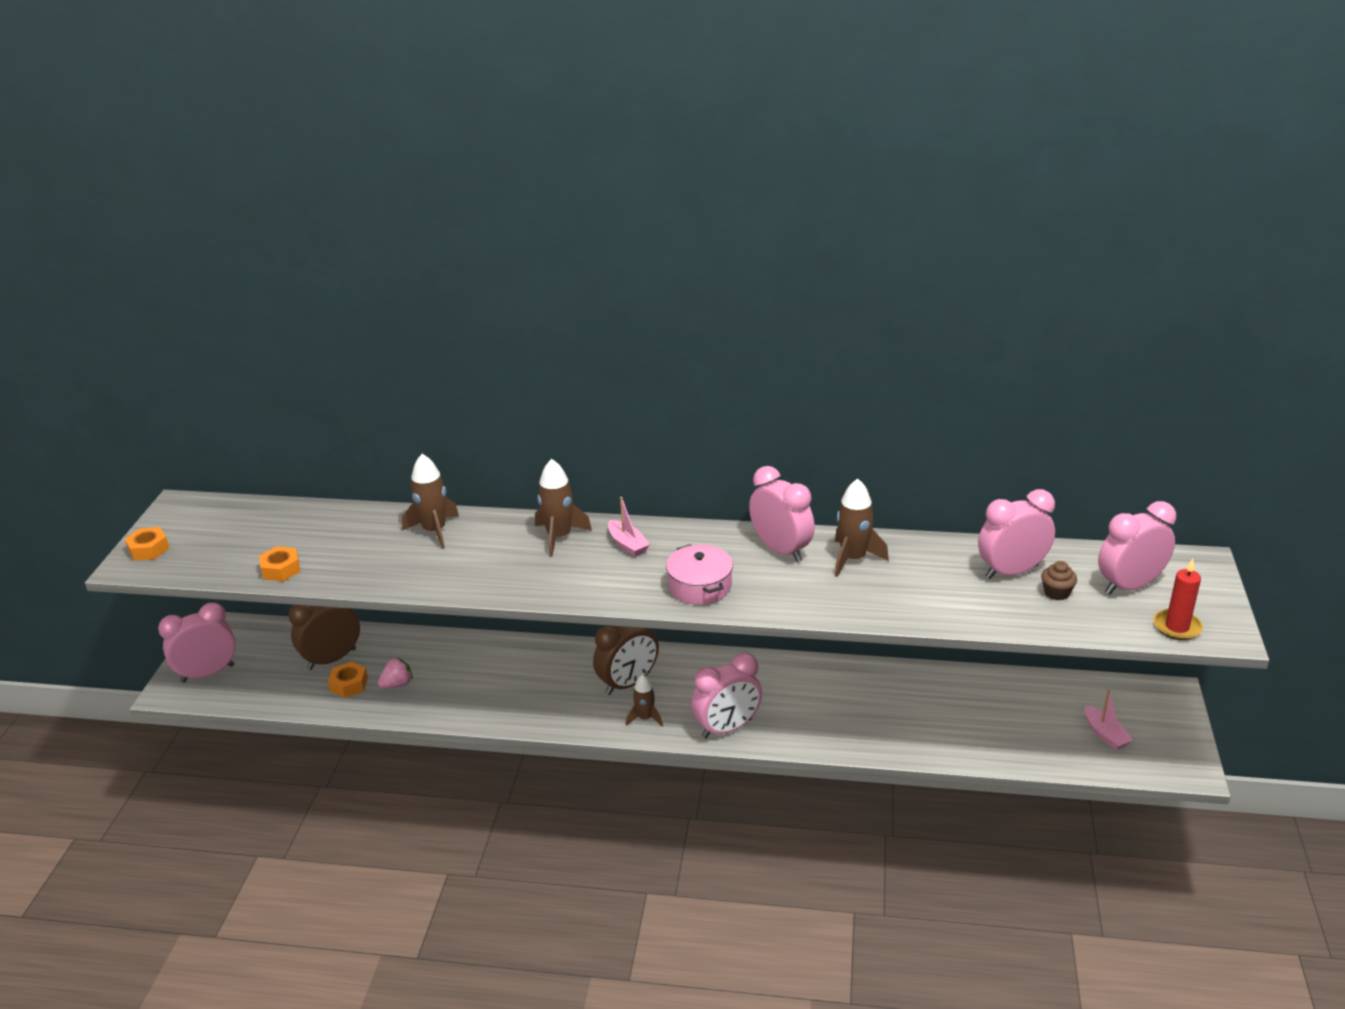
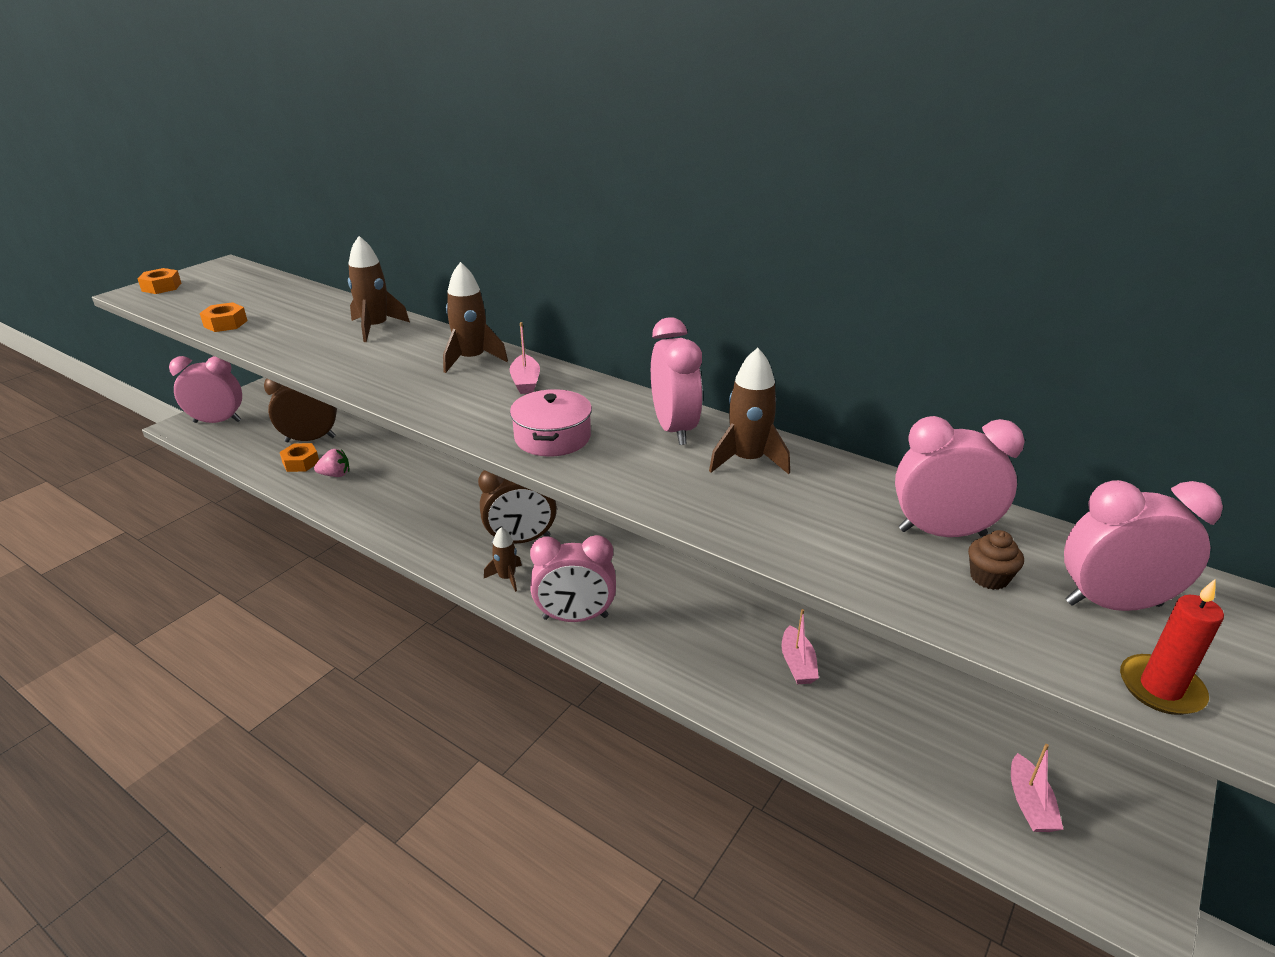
camera: 25 degrees right, 0 degrees up
none -> pink boat [781,609,819,684]

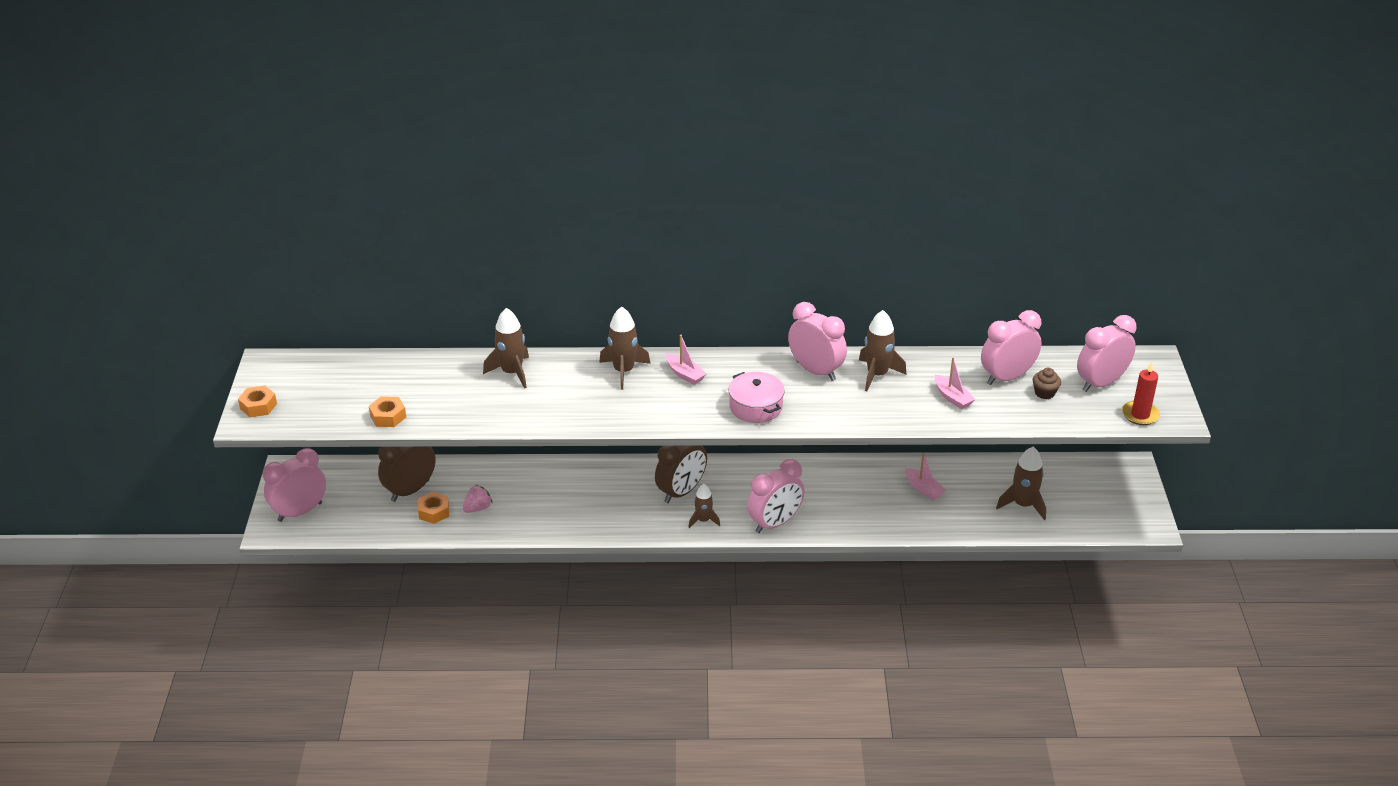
camera: 35 degrees left, 5 degrees up
pink boat [1011,744,1064,832] -> pink boat moved to [935,357,976,409]
none -> brown rocket [996,447,1046,520]

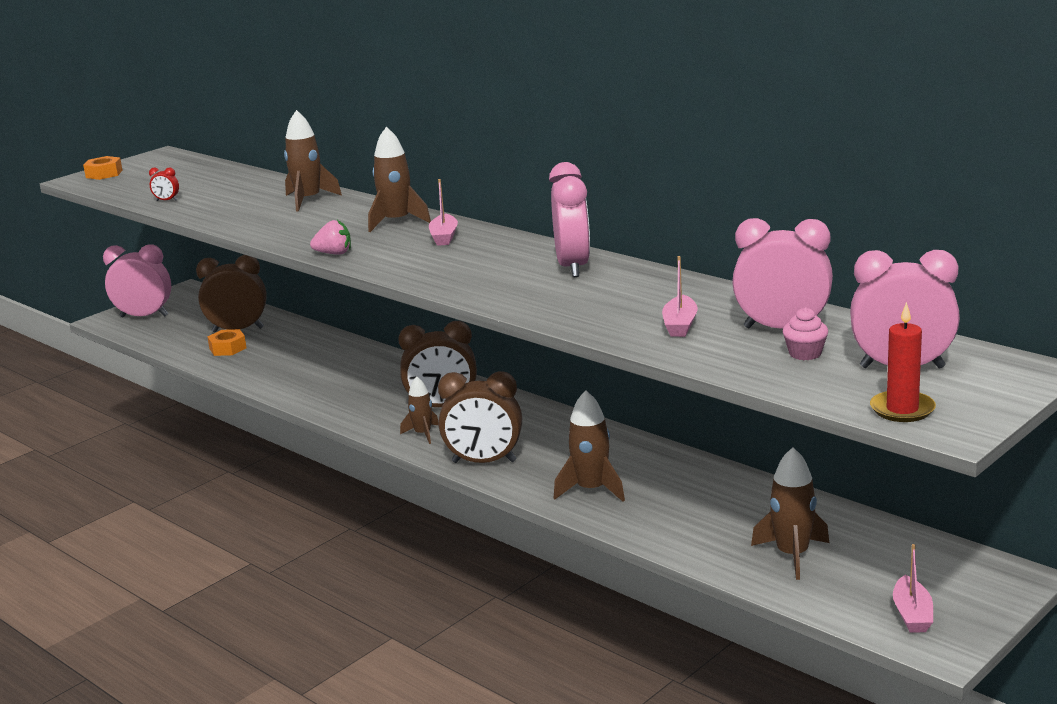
camera: 45 degrees right, 15 degrees down
orange nut [369,396,406,427] -> red clock [149,168,179,201]
pink strawberry [463,485,492,513] -> pink strawberry moved to [310,220,351,255]
pink pot [728,372,785,423] -> none
pink clock [747,459,804,533] -> brown clock [438,371,522,463]
brown rocket [859,310,907,391] -> brown rocket moved to [554,390,625,502]
pink boat [905,453,946,500] -> pink boat moved to [893,544,933,633]
brown cupcake [1033,368,1061,399] -> pink cupcake [783,307,828,360]

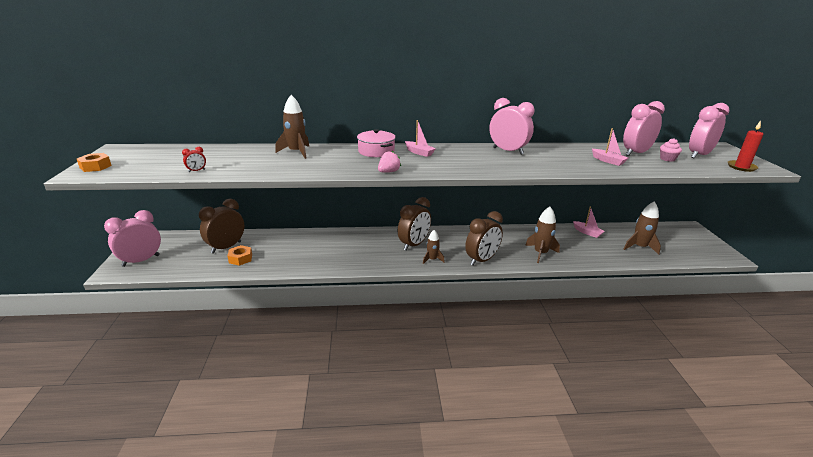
camera: 50 degrees left, 5 degrees up
brown rocket [368,127,431,232] -> pink pot [357,129,396,157]
pink boat [893,544,933,633] -> pink boat moved to [573,207,605,238]

